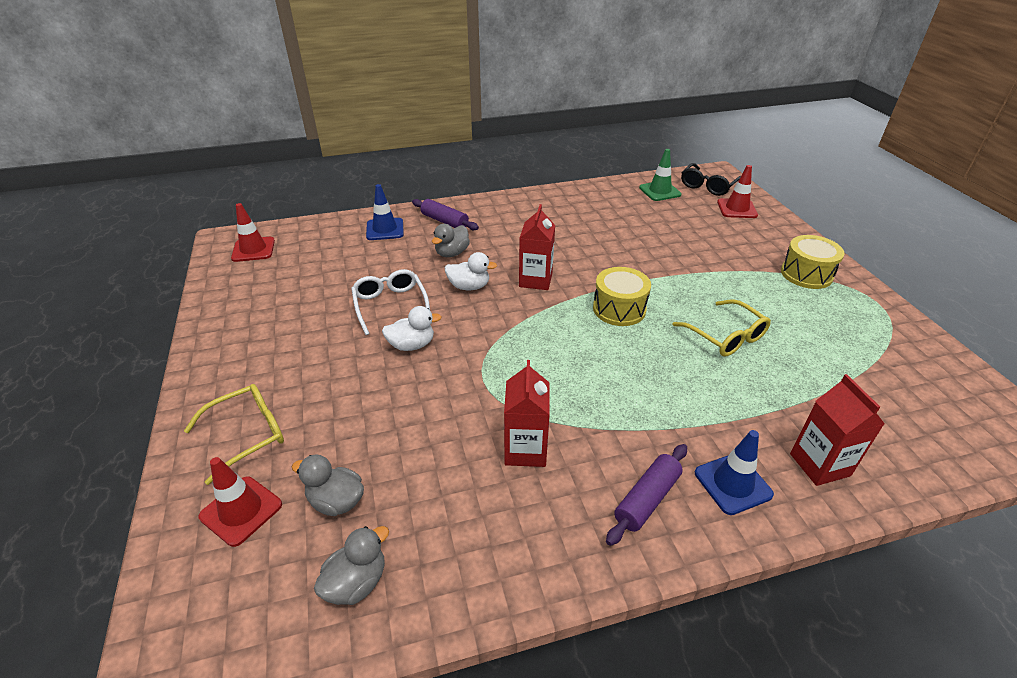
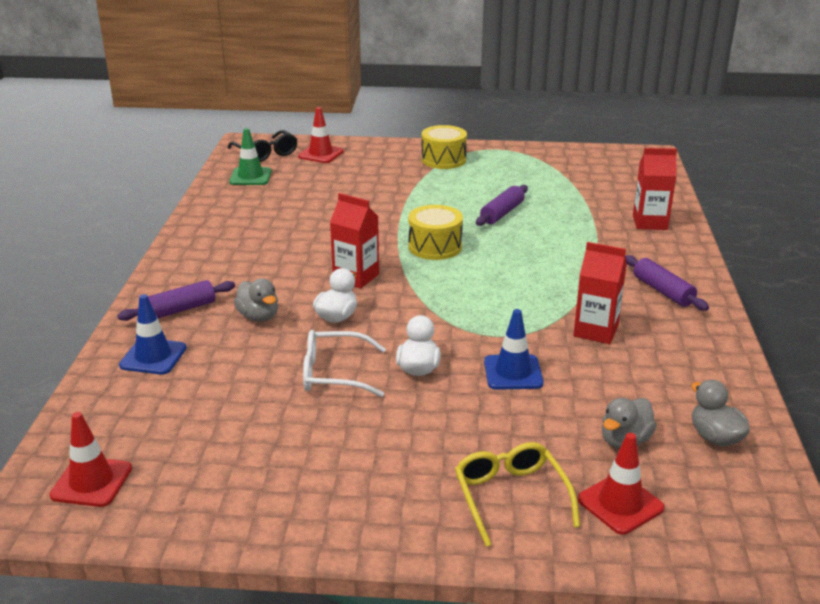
camera: 70 degrees left, 10 degrees down
yellow glasses [672,299,771,357] -> purple rolling pin [476,185,528,226]
blue traffic cone [695,430,774,515] -> blue traffic cone moved to [484,309,544,390]

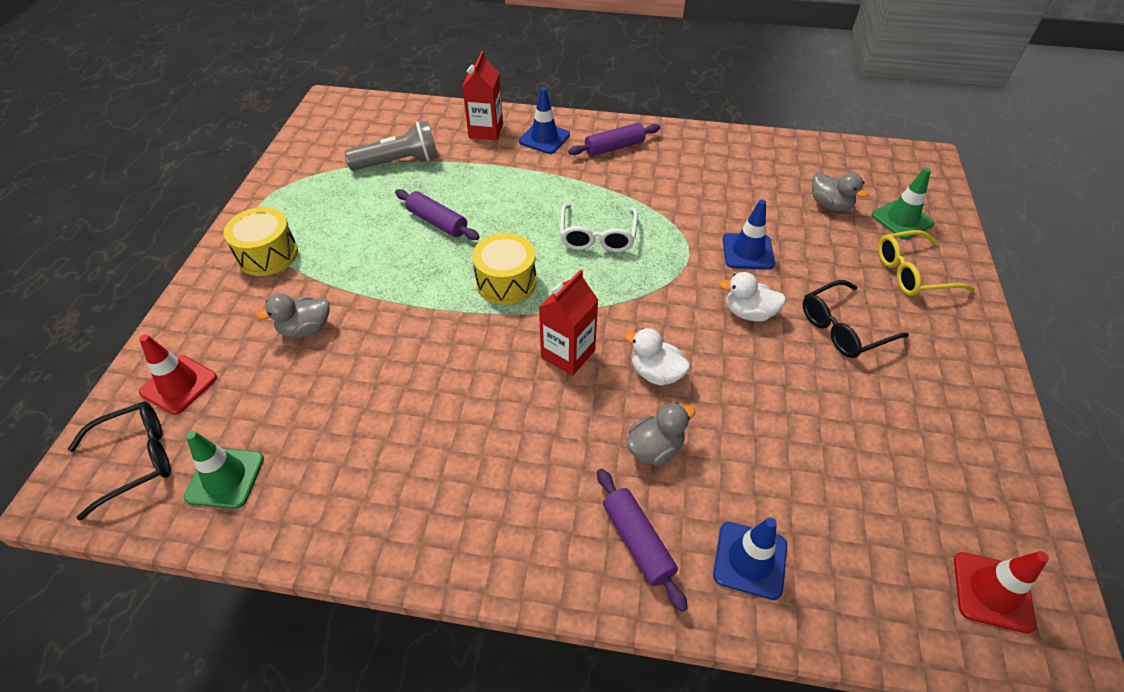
camera: 85 degrees left, 20 degrees up
white glasses [303,330,386,397] -> white glasses moved to [560,204,638,252]
red carton [574,242,627,344] -> none
red traffic cone [578,433,665,535] -> green traffic cone [872,168,934,240]
grey duck [691,380,750,446] -> grey duck moved to [256,294,329,338]
none -> grey flashlight [344,121,438,171]
none -> blue traffic cone [519,87,570,154]
none -> black glasses [803,280,909,358]

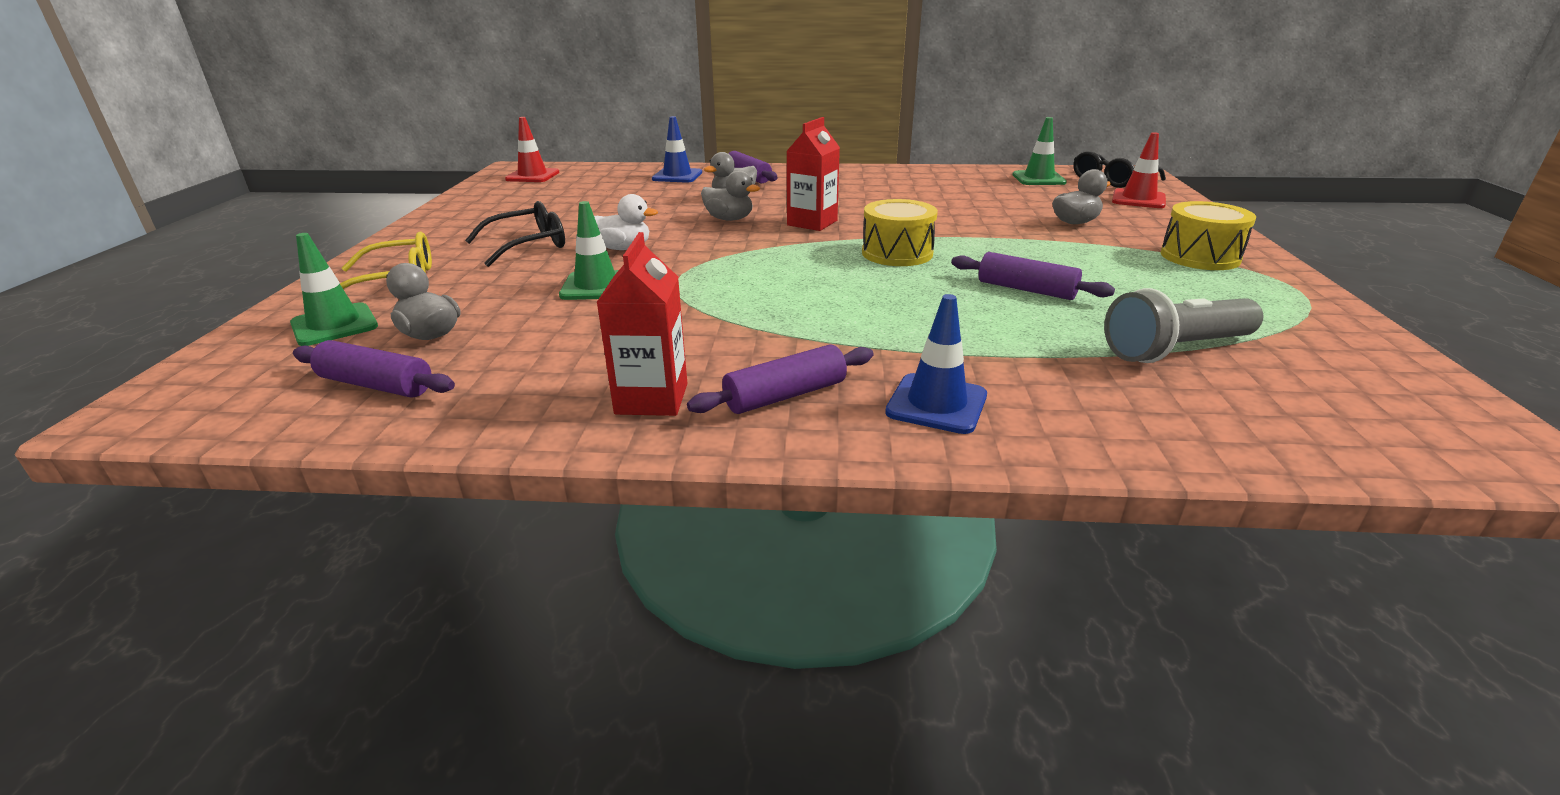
camera: 175 degrees right, 20 degrees down
red carton [462,51,503,140] -> red carton moved to [596,232,687,416]
white glasses [560,204,638,252] -> none
white duck [624,328,690,386] -> grey duck [701,170,760,221]
blue traffic cone [723,200,775,270] -> green traffic cone [559,201,619,300]
none -> purple rolling pin [293,340,455,398]

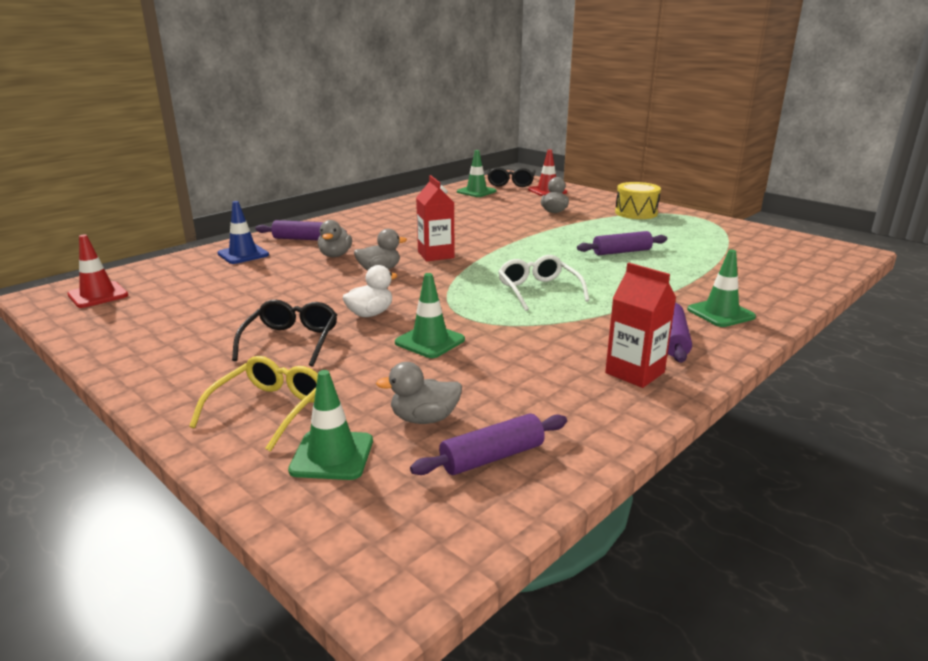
camera: 50 degrees left, 5 degrees down
yellow drum [862,199,938,266] -> none
blue traffic cone [885,294,987,434] -> green traffic cone [687,250,756,327]
grey flashlight [1104,288,1263,363] -> none
none -> white glasses [498,255,590,311]

